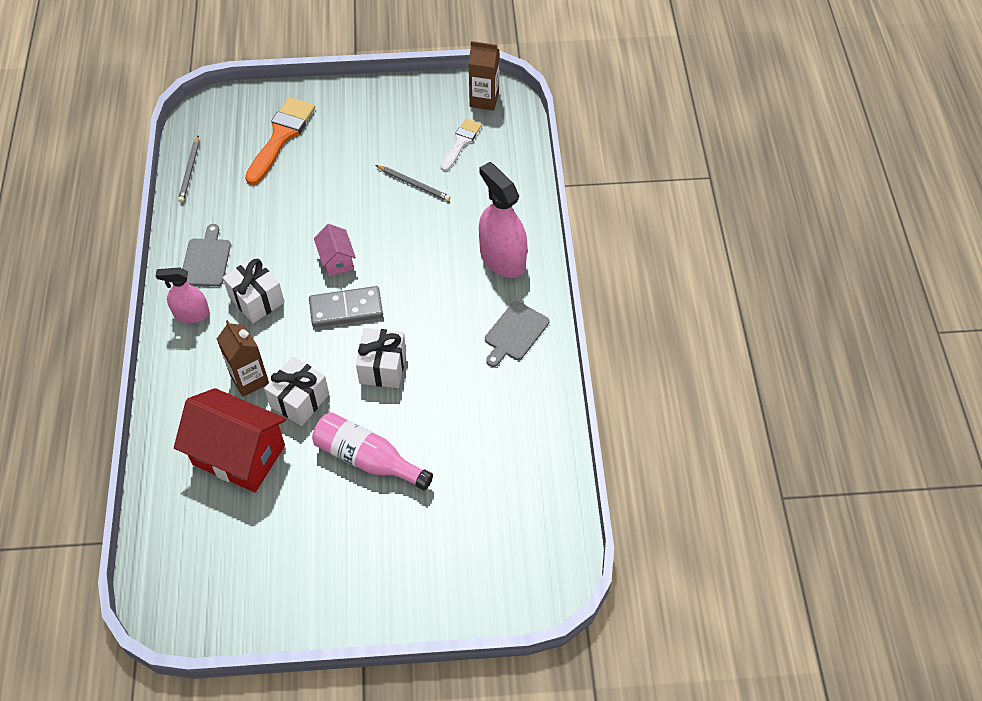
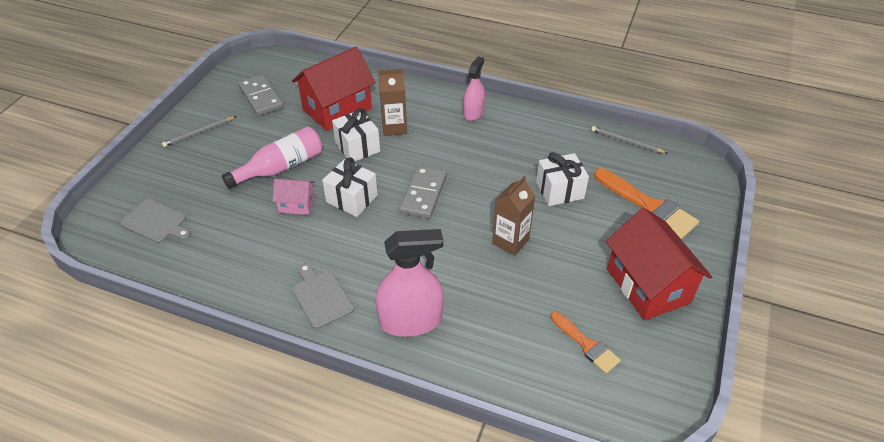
camera: 115 degrees right, 10 degrees down
grey cutting board [182,224,231,287] -> grey cutting board moved to [120,199,191,243]
white gift [223,257,285,323] -> white gift moved to [536,152,589,206]
pink house [314,224,356,276] -> pink house moved to [273,179,315,215]
grey pencil [376,165,451,201] -> grey pencil moved to [162,116,236,147]
white brush [441,119,482,171] -> orange brush [551,312,621,374]
brown carton [469,41,499,111] -> brown carton moved to [492,175,536,256]
none -> grey domino [238,74,283,116]
none -> red house [606,208,712,320]

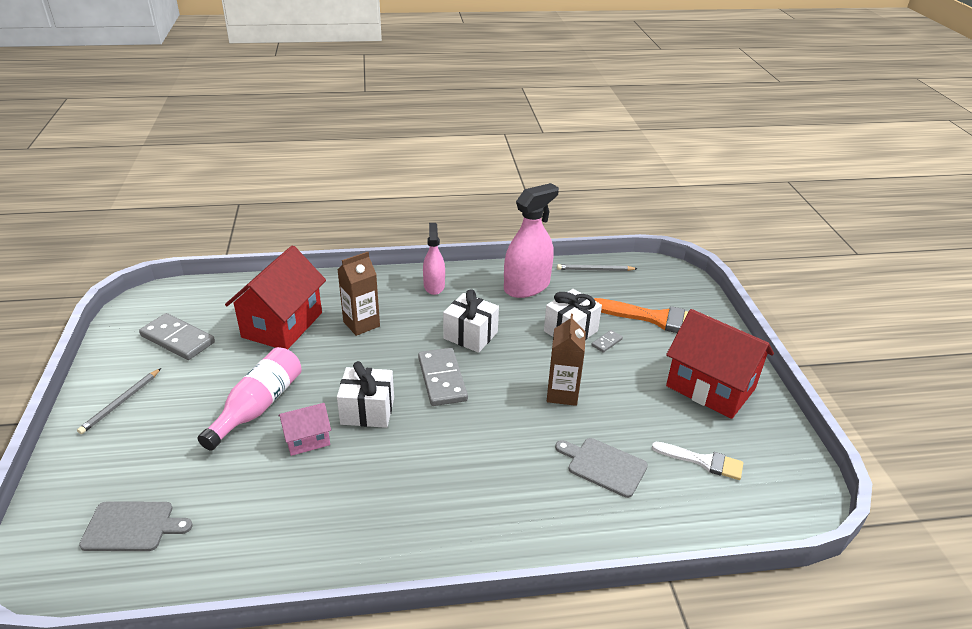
camera: 30 degrees left, 10 degrees down
grey cutting board [292,263,354,329] -> grey cutting board moved to [555,438,648,498]
white gift [332,108,380,162] -> white gift moved to [443,289,499,353]
pink spray bottle [375,229,443,337] -> pink spray bottle moved to [504,183,559,298]
orange brush [551,312,621,374] -> white brush [652,442,743,480]
none -> grey domino [591,330,623,353]

